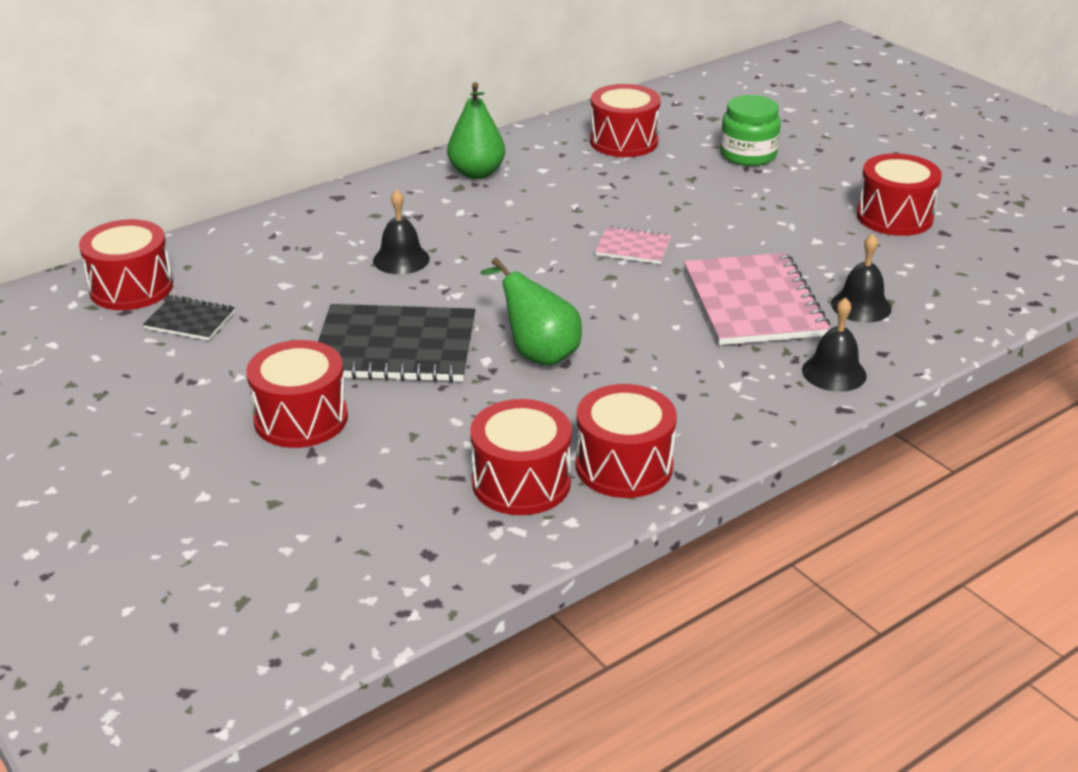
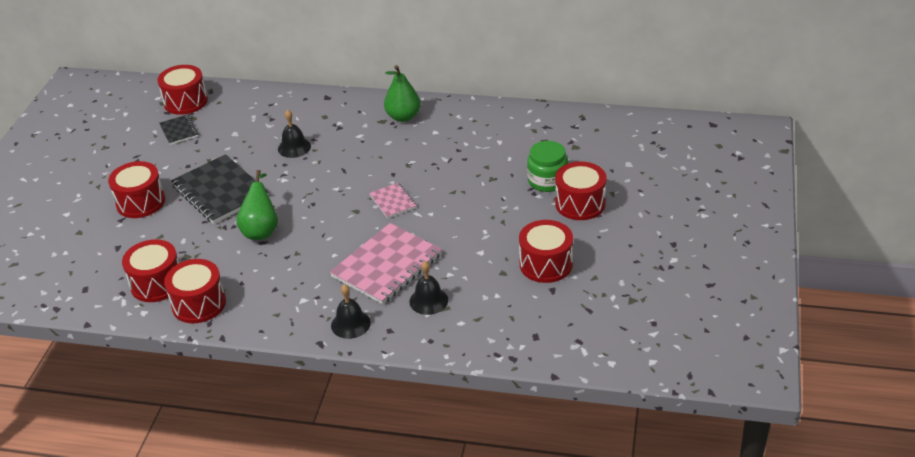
camera: 50 degrees right, 5 degrees up
red drum [590,84,661,157] -> red drum moved to [555,162,607,220]

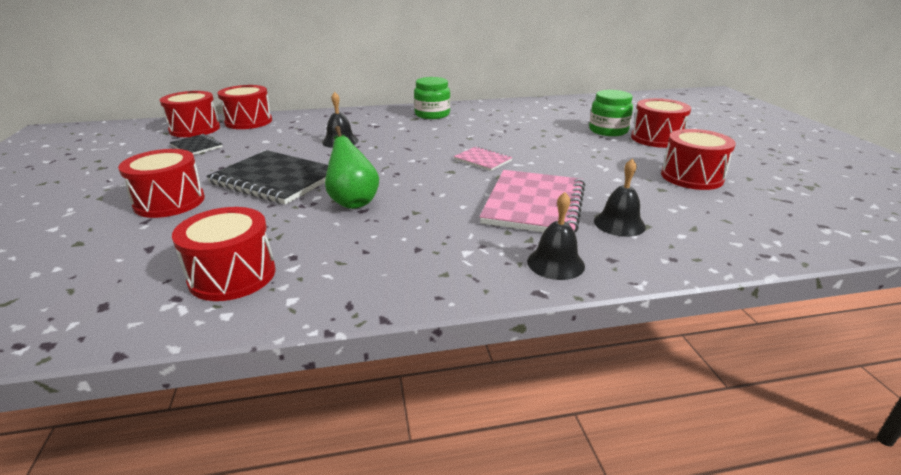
camera: 25 degrees left, 10 degrees down
red drum [164,259,226,323] -> red drum moved to [217,85,272,129]
green pear [384,65,421,122] -> green jar [414,77,450,119]

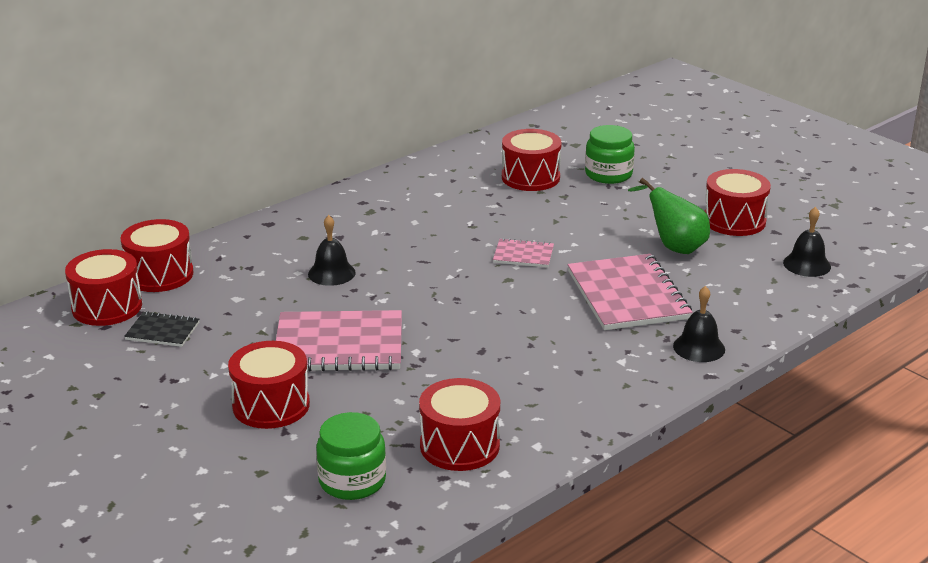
camera: 30 degrees left, 0 degrees up
black notebook [206,150,328,205] -> pink notebook [276,310,402,371]
green pear [325,126,379,209] -> green pear moved to [628,178,710,254]
green jar [414,77,450,119] -> green jar moved to [316,412,386,500]
black bell [594,159,646,237] -> black bell moved to [783,207,831,277]
red drum [631,98,691,148] -> red drum moved to [502,129,562,191]

